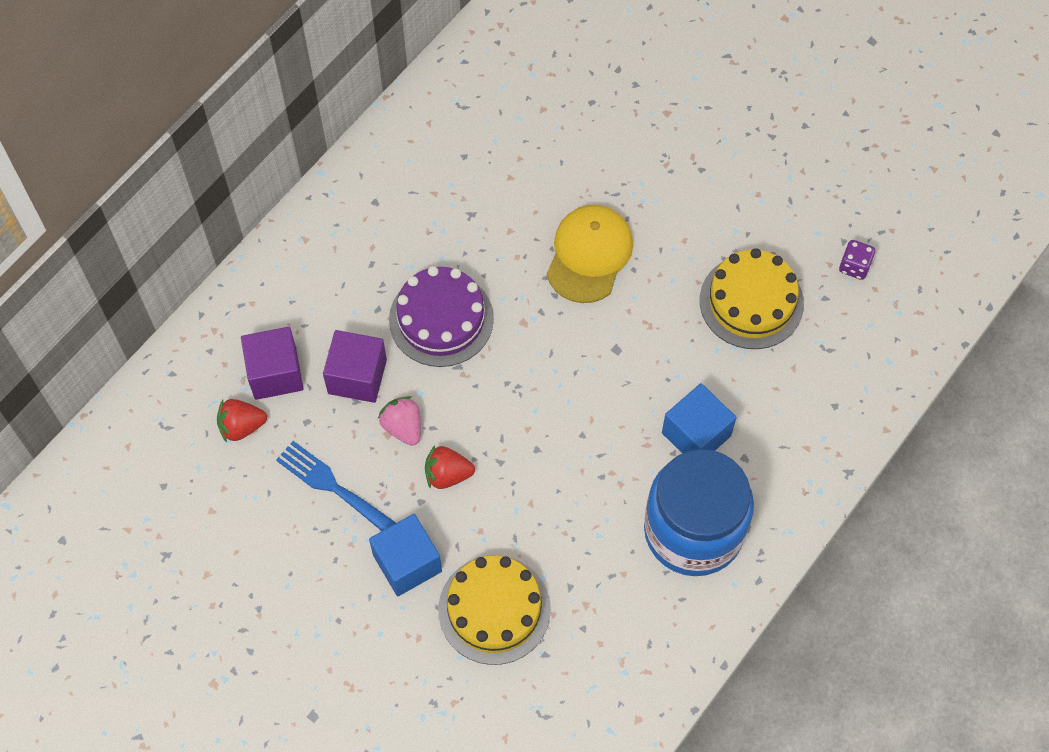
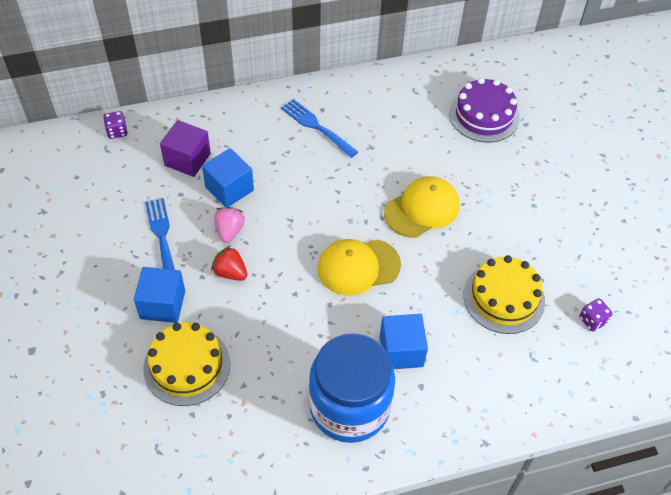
camera: 35 degrees right, 10 degrees down
red strawberry [217,399,267,443] -> none
purple cube [323,330,387,403] -> blue cube [202,148,254,207]
purple cake [389,266,494,367] -> purple cake moved to [449,78,520,143]
none -> purple dice [103,111,128,139]
none -> blue fork [281,99,358,158]
none -> yellow cap [317,239,401,296]

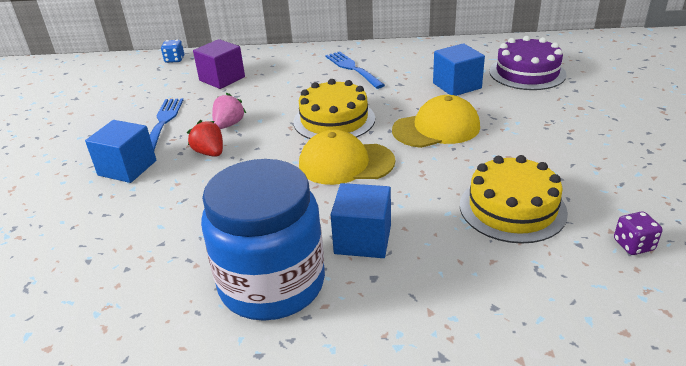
camera: 20 degrees right, 20 degrees down
purple dice [103,111,128,139] -> blue dice [161,40,184,63]
yellow cake [143,322,230,406] -> yellow cake moved to [293,79,375,139]
blue cube [202,148,254,207] -> blue cube moved to [433,43,485,96]

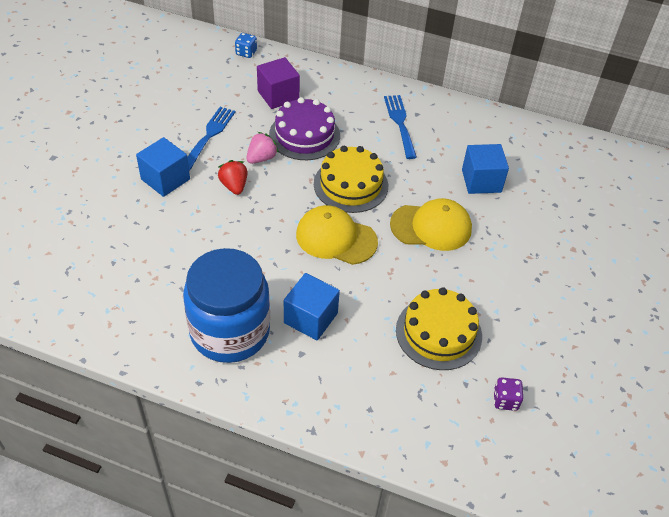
camera: 15 degrees right, 15 degrees up
purple cake [489,36,567,90] -> purple cake moved to [269,97,340,160]

